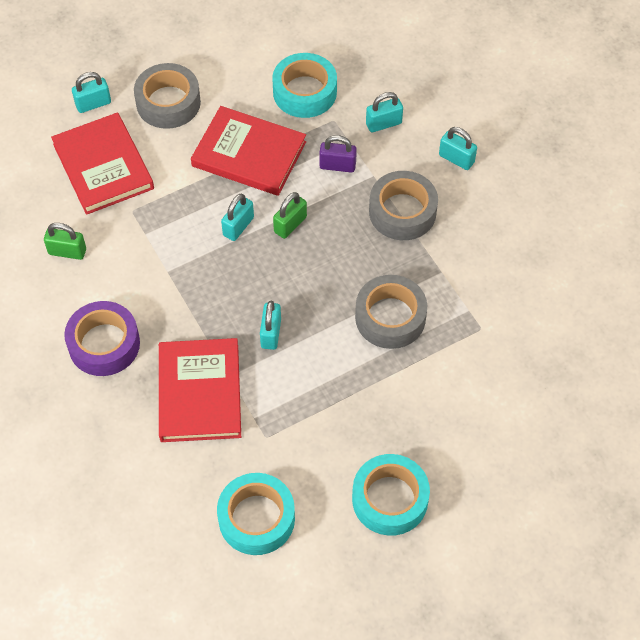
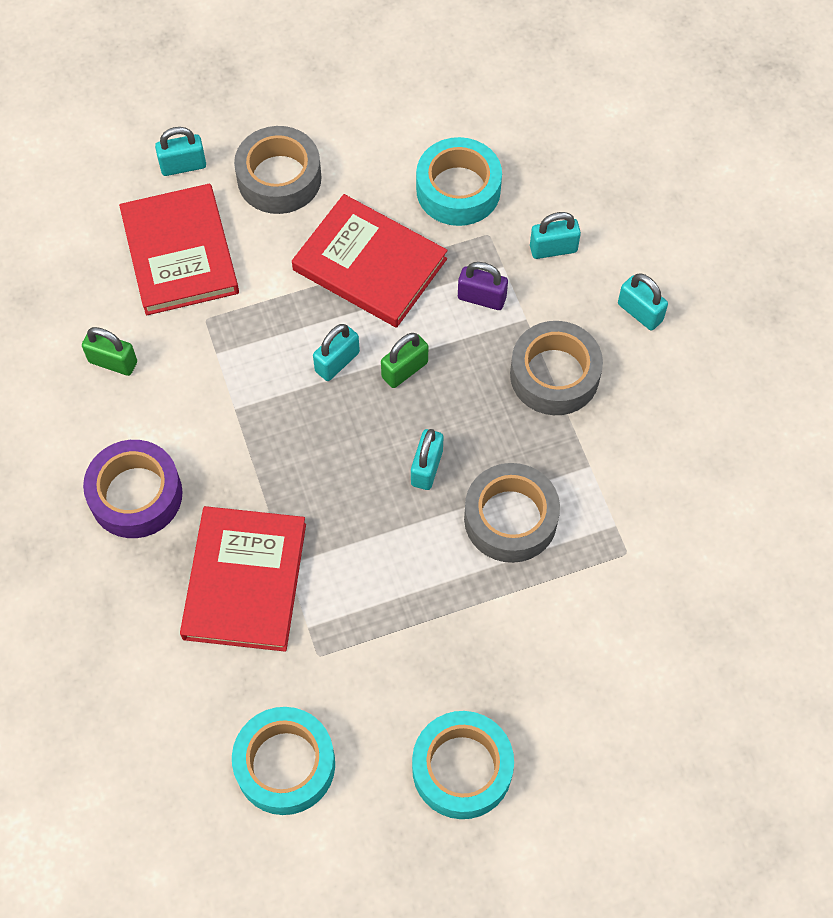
camera: 10 degrees right, 5 degrees up
turquoise padlock [260,300,281,350] -> turquoise padlock moved to [411,429,443,490]

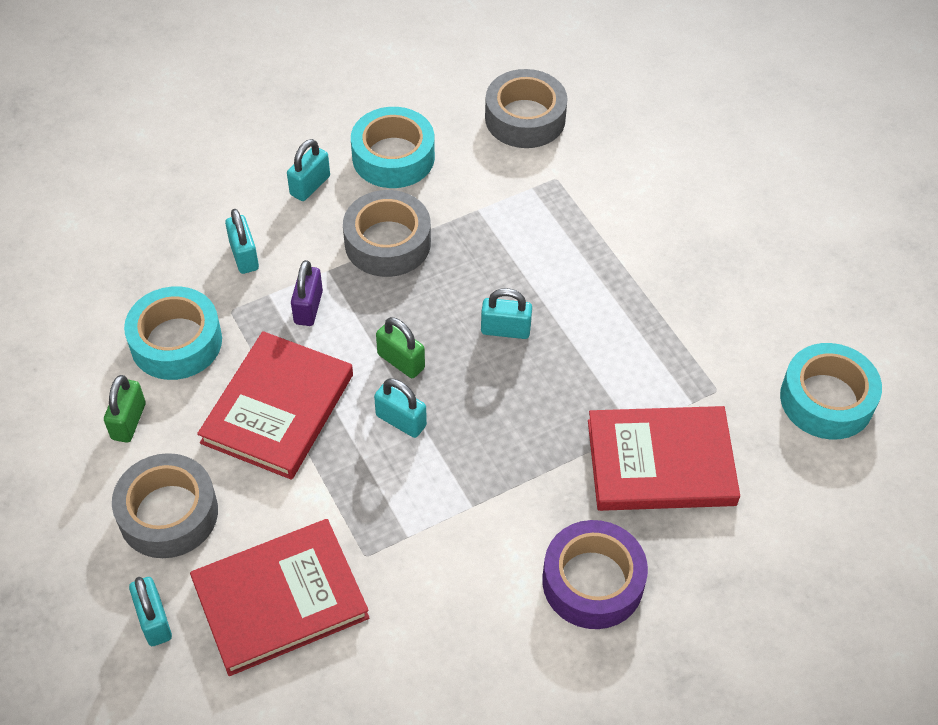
camera: 100 degrees left, 10 degrees down
green padlock [82,327,137,376] -> green padlock moved to [104,375,146,443]
turquoise tape [412,711,514,819] -> turquoise tape moved to [351,107,435,188]
grey tape [464,463,560,563] -> grey tape moved to [485,69,568,148]

